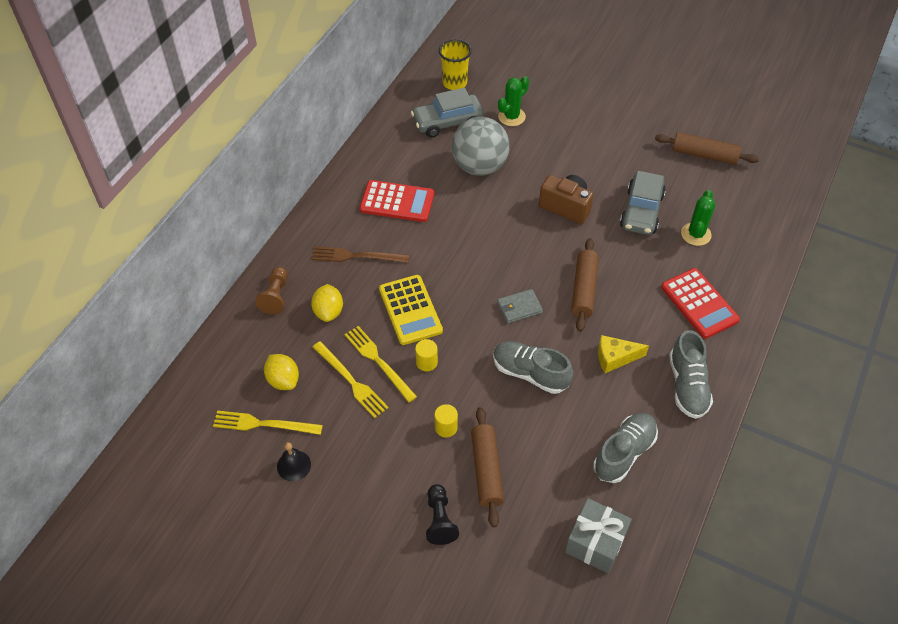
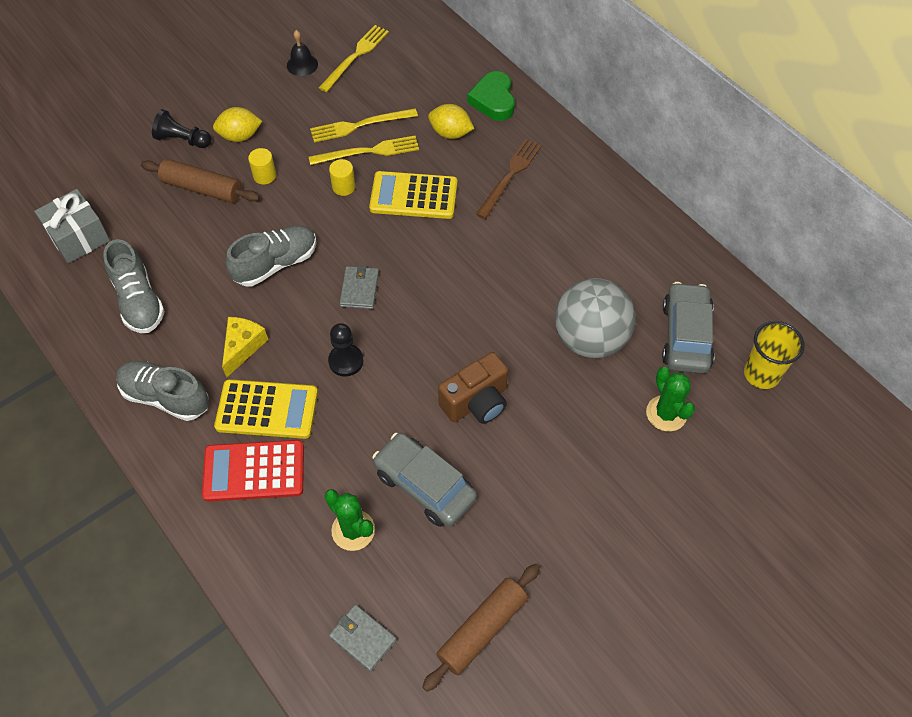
camera: 115 degrees right, 5 degrees up
brown pawn [255,267,288,314] -> green heart [467,71,515,121]
yellow lemon [264,354,299,390] -> yellow lemon moved to [213,107,262,142]
red calculator [360,180,434,222] -> none
brown rolling pin [571,238,599,332] -> black pawn [328,323,363,377]
none -> yellow calculator [214,379,318,439]
none -> grey wallet [329,605,397,672]

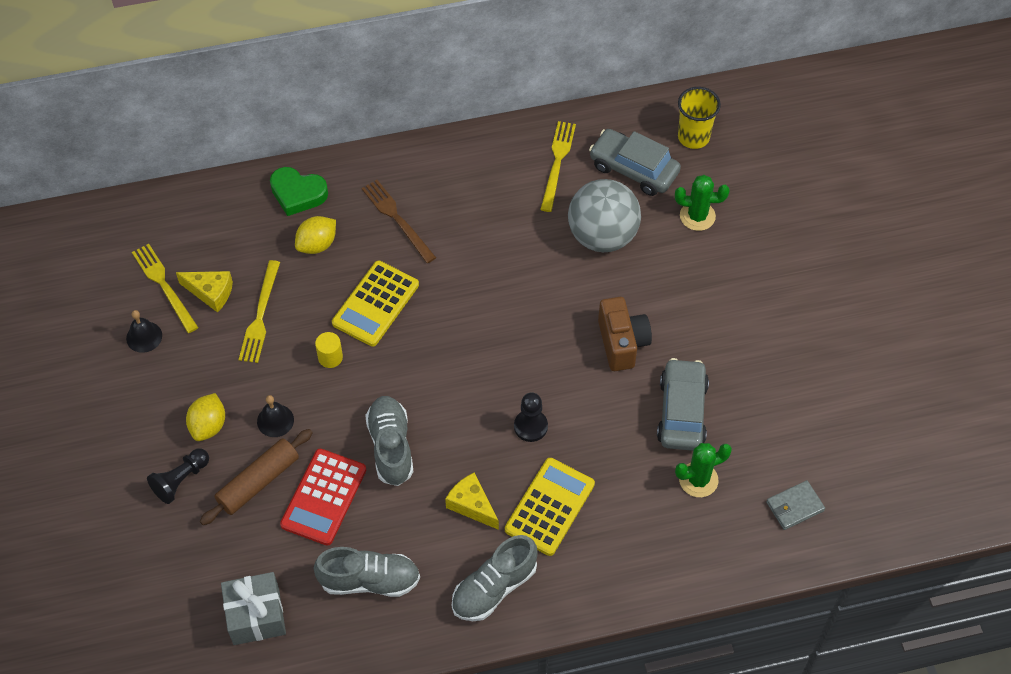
camera: 65 degrees left, 0 degrees up
red calculator [202,440,304,502] -> red calculator moved to [280,449,366,546]
yellow cylinder [248,148,276,185] -> black bell [257,395,294,437]
yellow fork [309,136,419,165] -> yellow fork moved to [540,121,576,212]
grey wallet [340,265,379,309] -> none
grey car [372,433,477,527] -> grey car turned 120 degrees clockwise [657,358,709,451]
brown rolling pin [422,564,540,692] -> none
none -> yellow cheese [176,271,233,313]

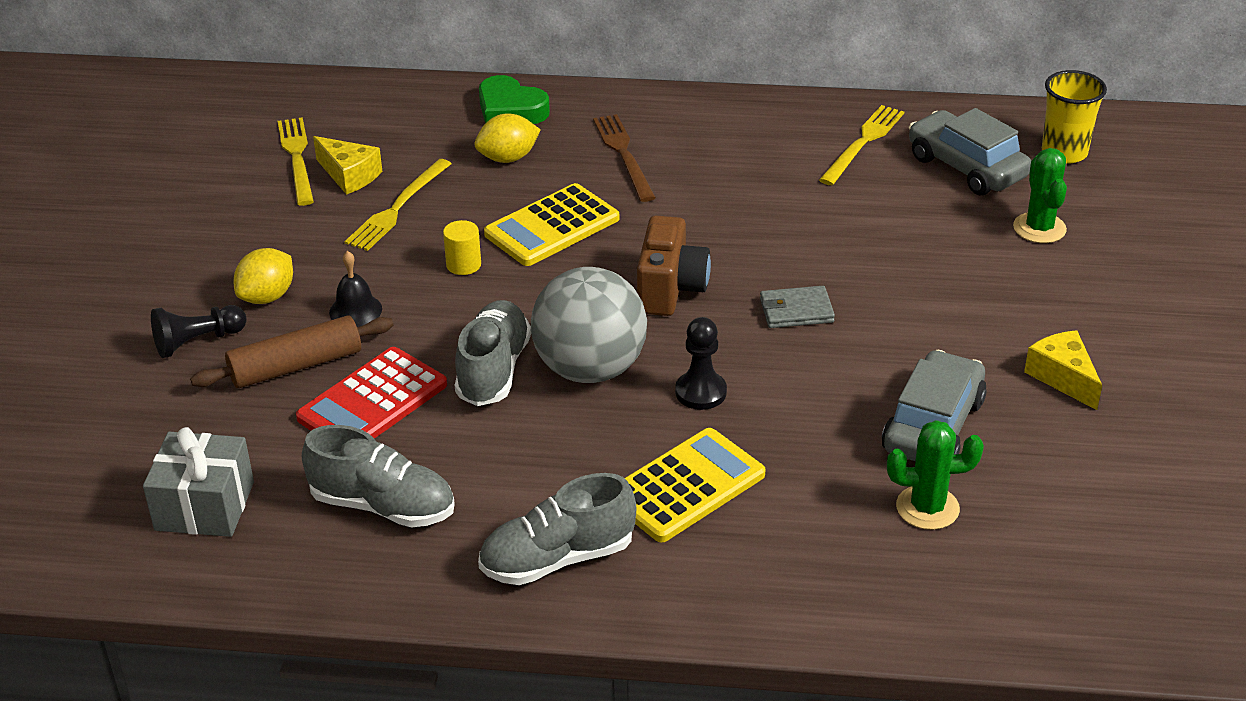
camera: 20 degrees right, 20 degrees down
black bell [126,310,162,353] -> none
yellow cheese [445,472,499,530] -> yellow cheese moved to [1024,330,1102,410]
grey ball [568,179,641,252] -> grey ball moved to [531,267,647,383]
brown camera [598,297,652,371] -> brown camera moved to [637,215,711,316]
green cactus [675,175,730,231] -> green cactus turned 60 degrees clockwise [1013,148,1067,243]
grey wallet [766,480,825,530] -> grey wallet moved to [760,286,835,328]

